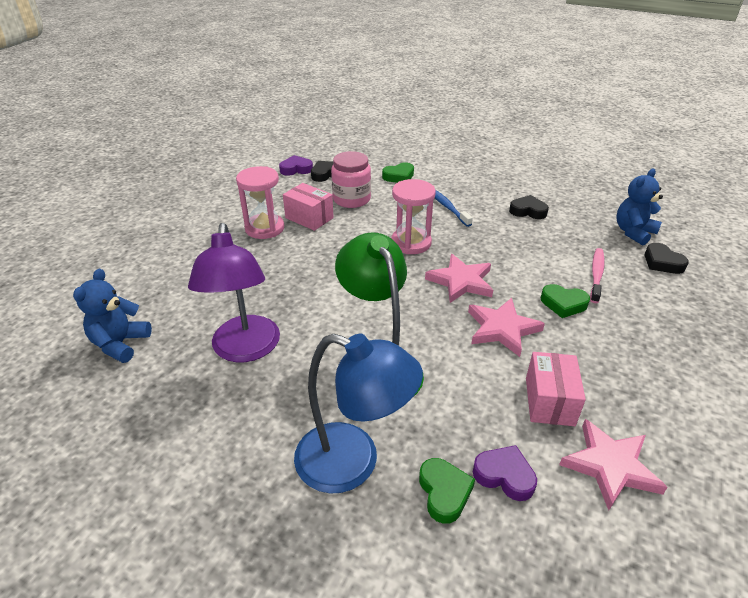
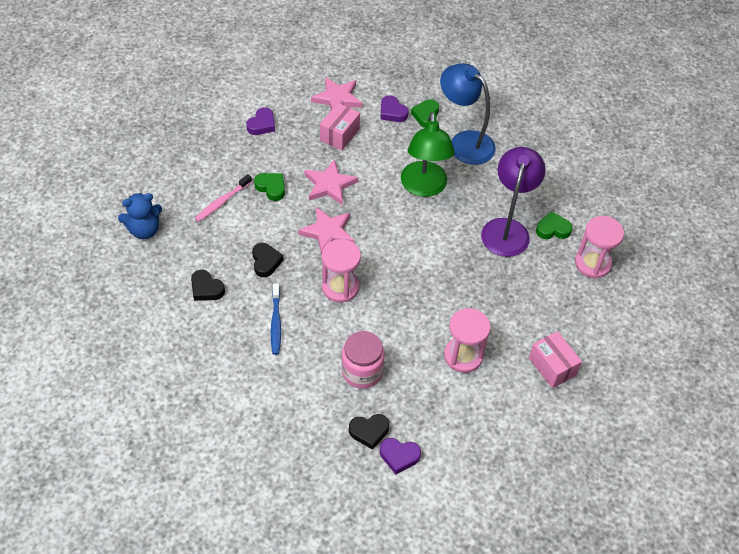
camera: 160 degrees left, 15 degrees up
blue teddy bear [73,269,152,363] -> pink hourglass [575,216,624,279]
pink box [283,183,334,231] -> pink box moved to [529,331,582,388]
green heart [382,162,414,183] -> green heart moved to [536,211,573,239]
black heart [645,243,689,274] -> black heart moved to [252,243,283,277]
none -> purple heart [246,107,275,135]

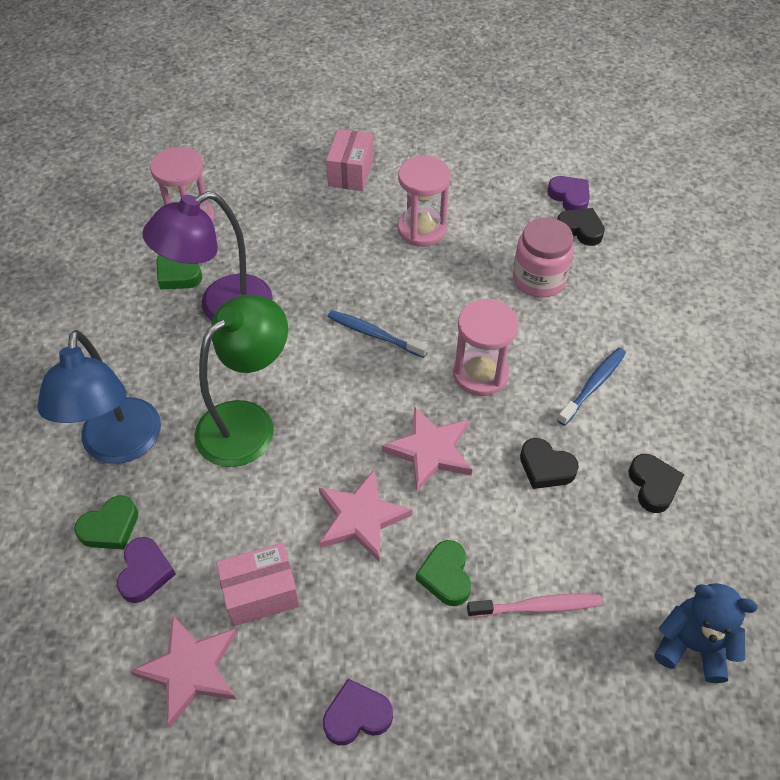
camera: 135 degrees left, 0 degrees up
black heart [252,243,283,277] -> black heart turned 90 degrees counterclockwise [520,438,579,489]
none -> blue toothbrush [327,310,428,358]

